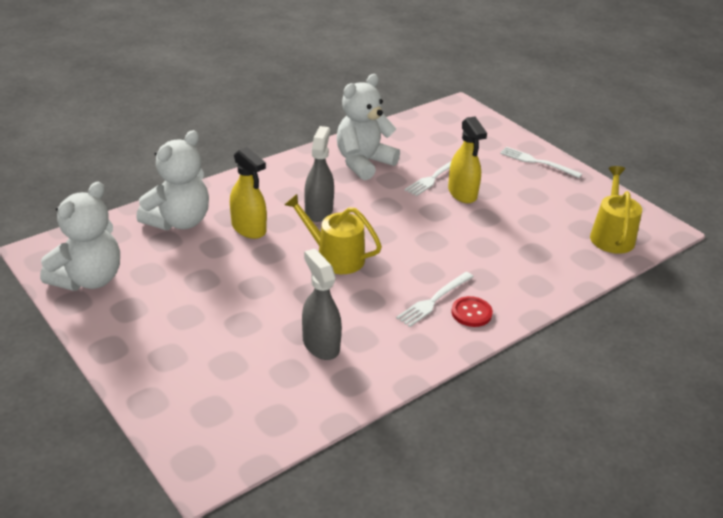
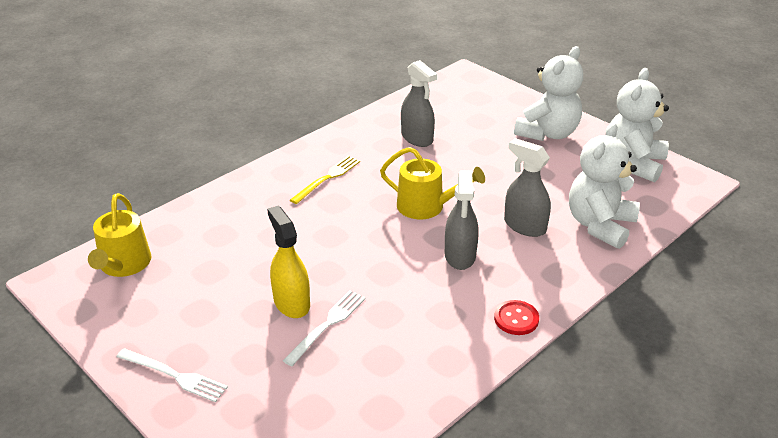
camera: 175 degrees right, 0 degrees up
yellow spray bottle [230,147,267,239] -> grey spray bottle [504,138,551,237]
white teddy bear [337,74,400,180] -> white teddy bear moved to [514,46,583,141]
white fork [396,272,474,327] -> yellow fork [290,156,360,204]
red button [451,296,493,327] -> red button moved to [494,300,539,335]

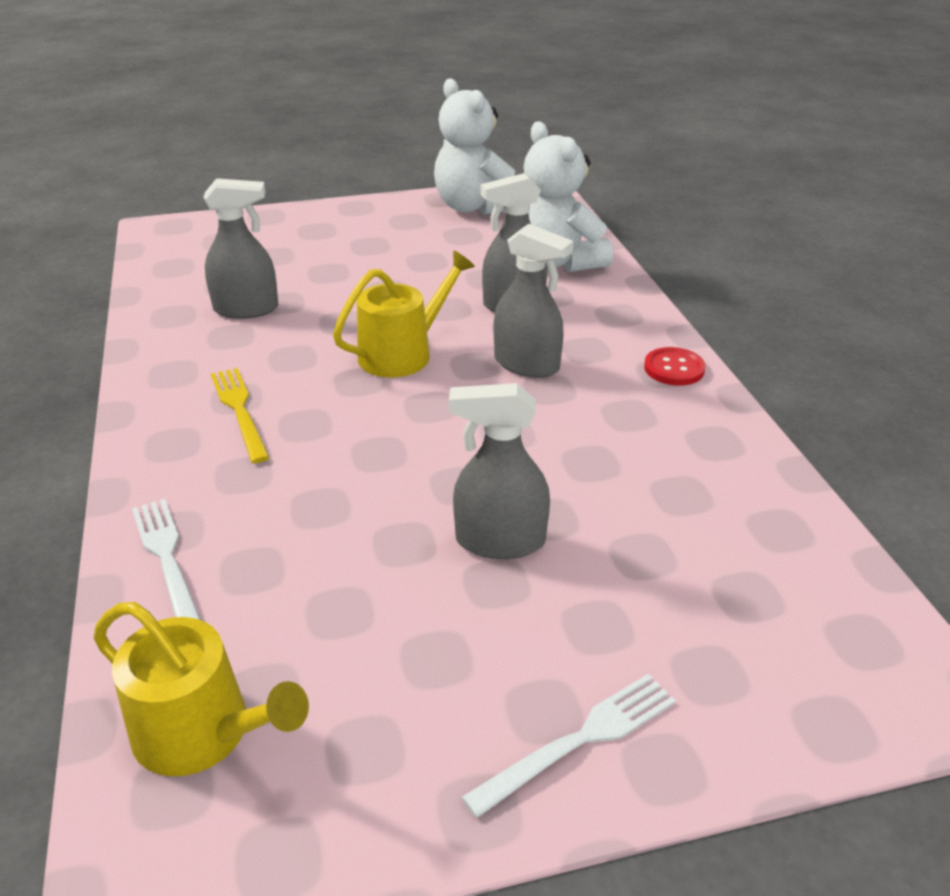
camera: 60 degrees left, 0 degrees up
yellow spray bottle [267,206,310,318] -> grey spray bottle [449,383,550,559]
white fork [283,290,366,366] -> white fork moved to [132,499,200,620]
white teddy bear [514,46,583,141] -> none

